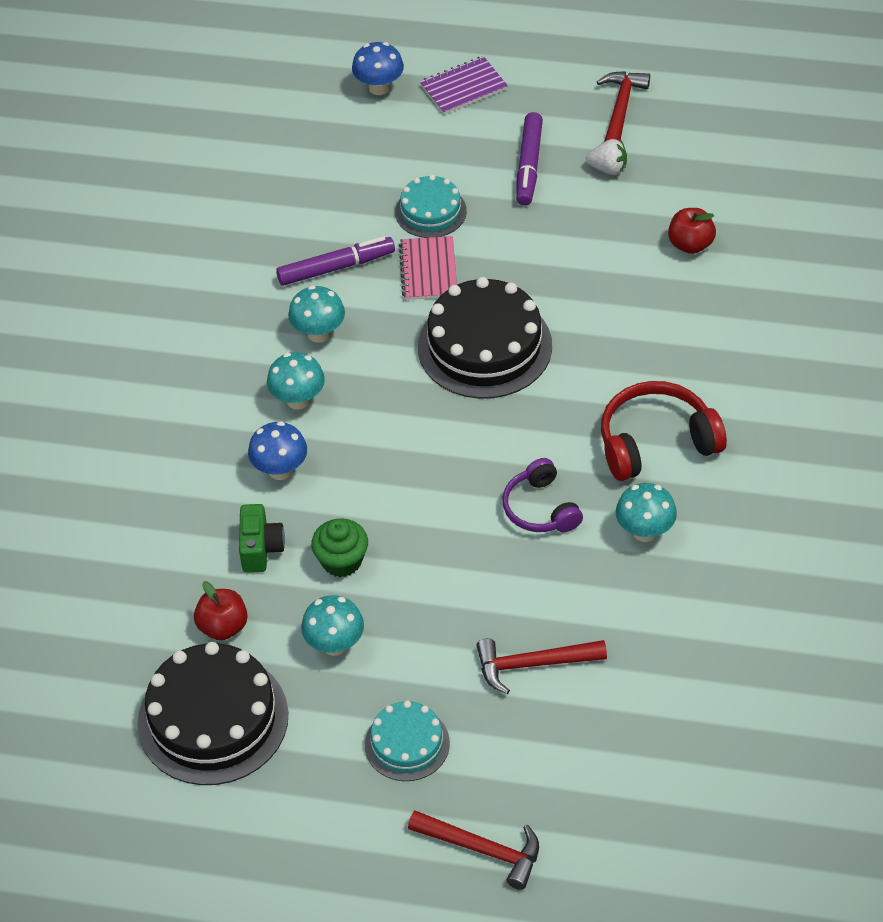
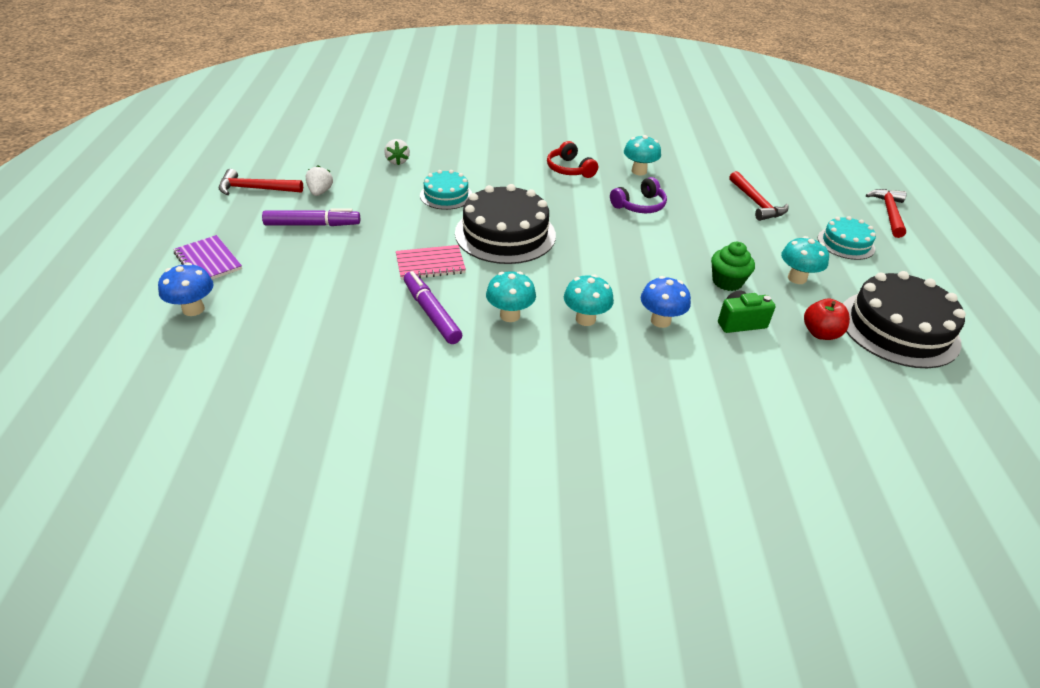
camera: 105 degrees left, 10 degrees down
turquoise cake [395,175,467,238] -> turquoise cake moved to [420,170,472,210]
red headphones [601,381,727,481] -> red headphones [547,141,598,178], size x0.66
red apple [668,208,716,254] -> white strawberry [384,139,410,165]

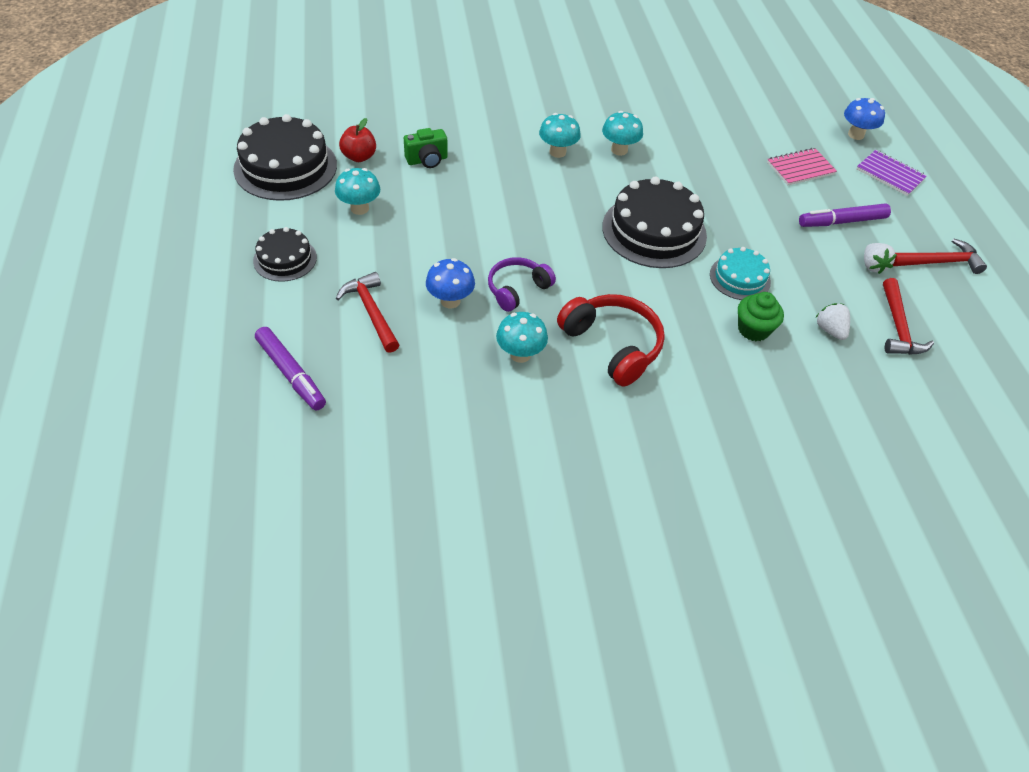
camera: 170 degrees right, 10 degrees up
pink notebook [396,245,466,280] -> pink notebook moved to [767,148,837,185]
purple marker [404,271,462,344] -> purple marker moved to [255,327,326,411]
red headphones [547,141,598,178] -> red headphones [557,294,665,387], size x1.52
blue mushroom [641,276,691,328] -> blue mushroom moved to [426,258,475,309]
green cupcake [711,242,755,291] -> green cupcake moved to [738,292,784,341]
turquoise cake [818,216,876,260] -> black cake [253,227,317,282]
red hammer [866,189,906,238] -> red hammer moved to [883,278,934,355]

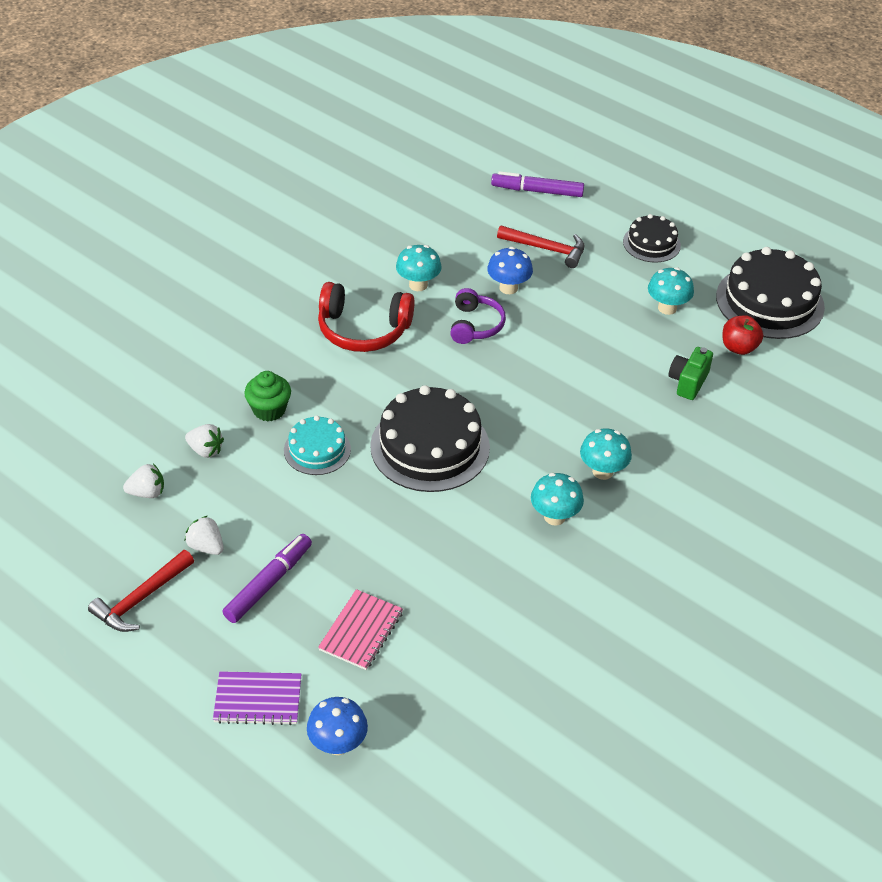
camera: 140 degrees right, 5 degrees down
red hammer [883,278,934,355] -> white strawberry [123,464,164,498]

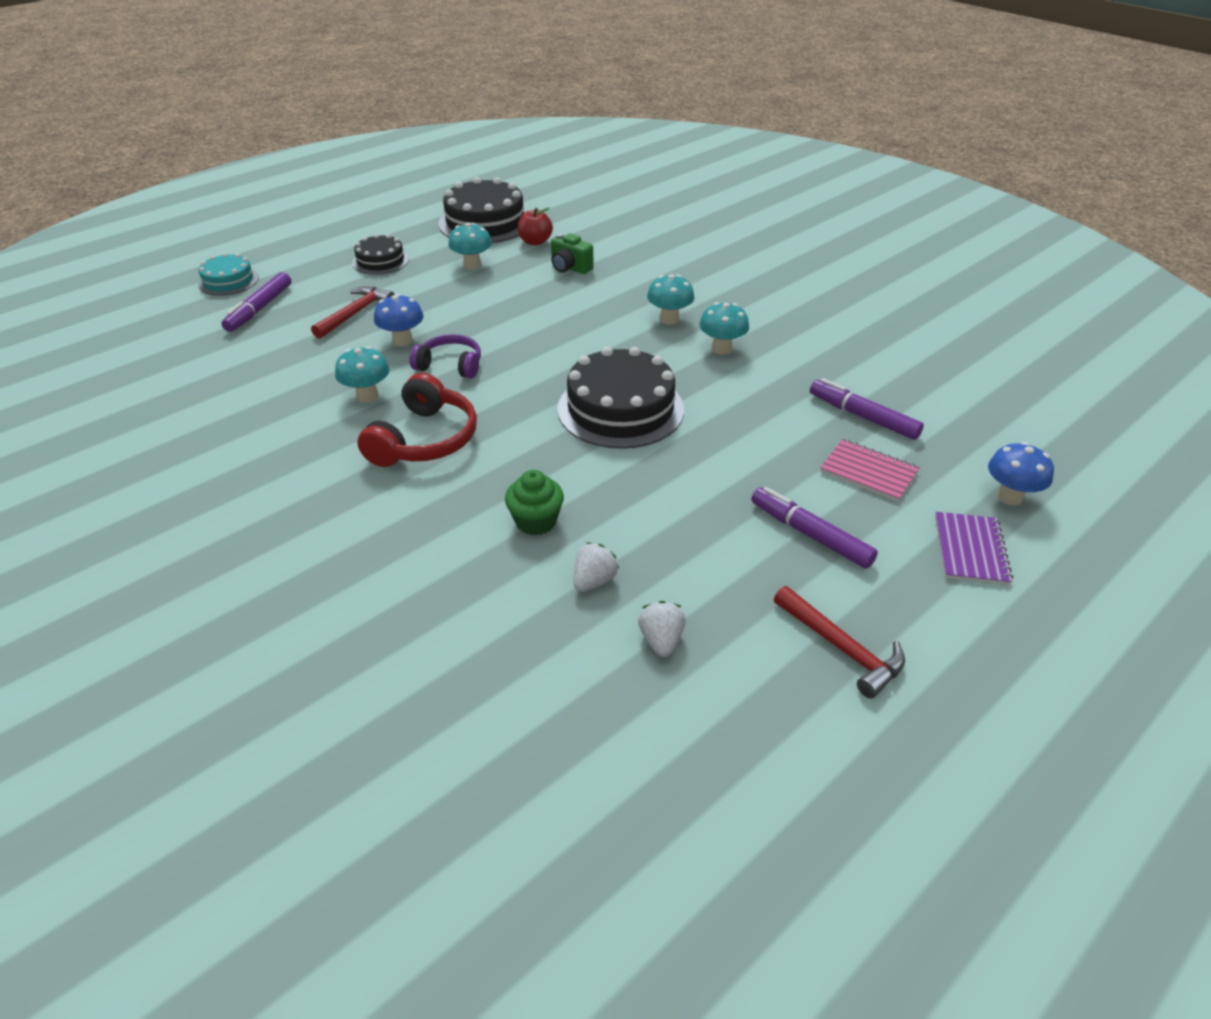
camera: 80 degrees left, 5 degrees down
white strawberry [185,516,224,555] -> none
turquoise cake [284,416,351,475] -> turquoise cake moved to [198,253,259,296]
none -> purple marker [810,378,924,440]

